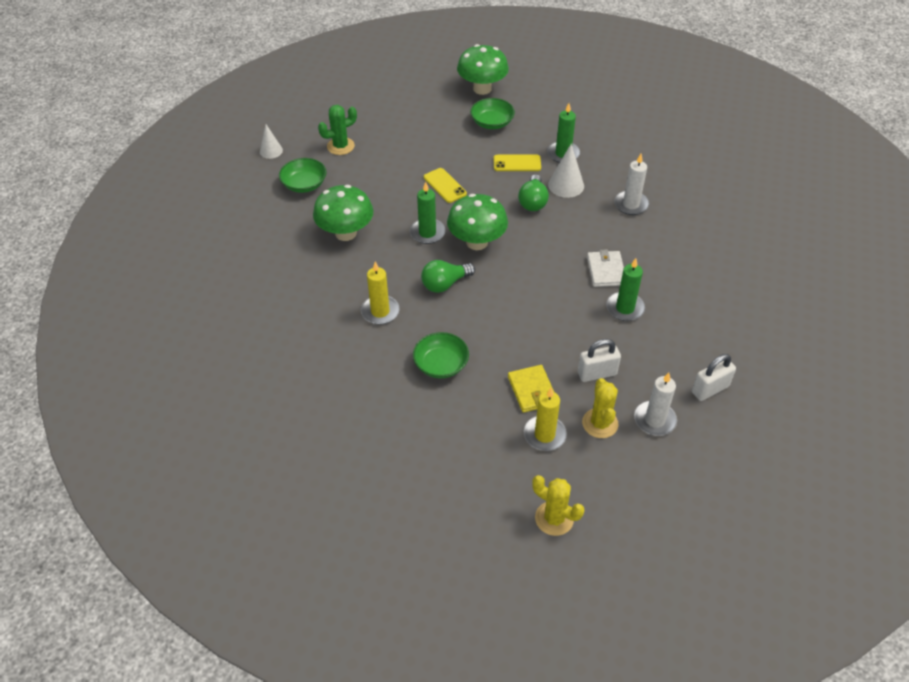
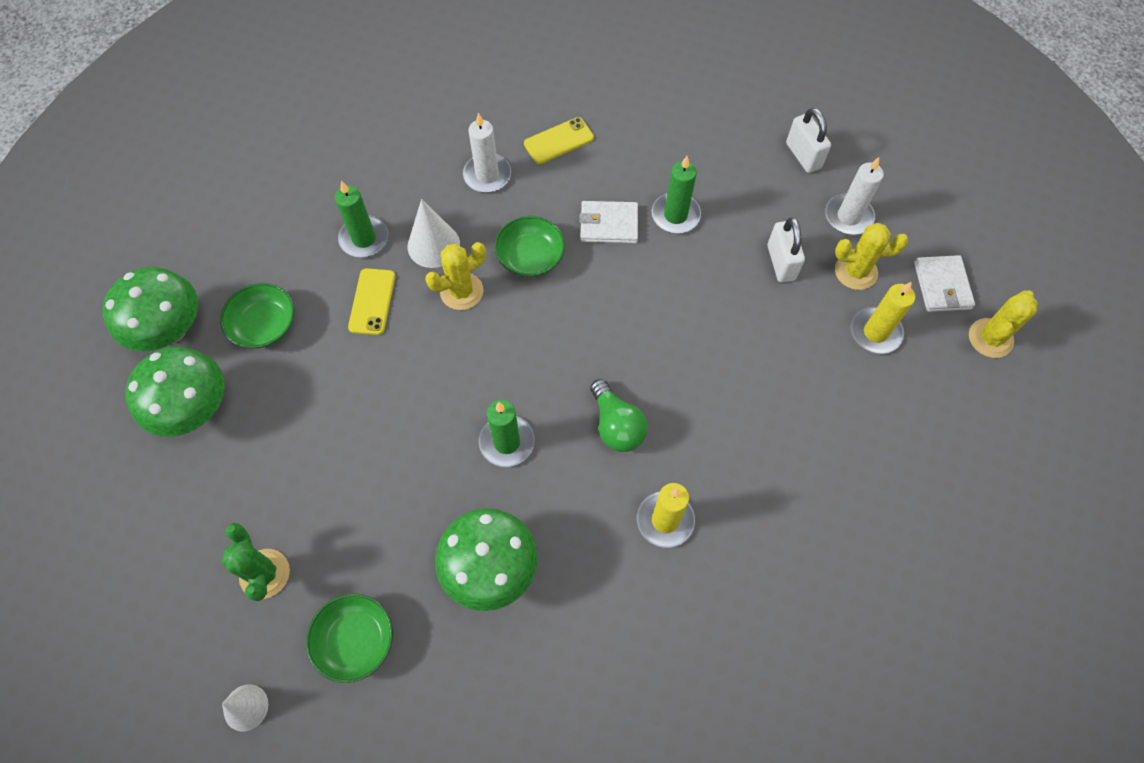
camera: 85 degrees left, 15 degrees up
green bowl [413,332,469,378] -> green bowl moved to [494,216,565,277]
yellow phone [424,168,467,203] -> yellow phone moved to [524,117,594,164]
green mushroom [447,194,508,250] -> green mushroom moved to [125,347,225,437]
yellow wallet [508,365,554,413] -> none
green light bulb [518,174,549,211] -> yellow cactus [425,242,486,310]
none -> white wallet [914,255,975,312]

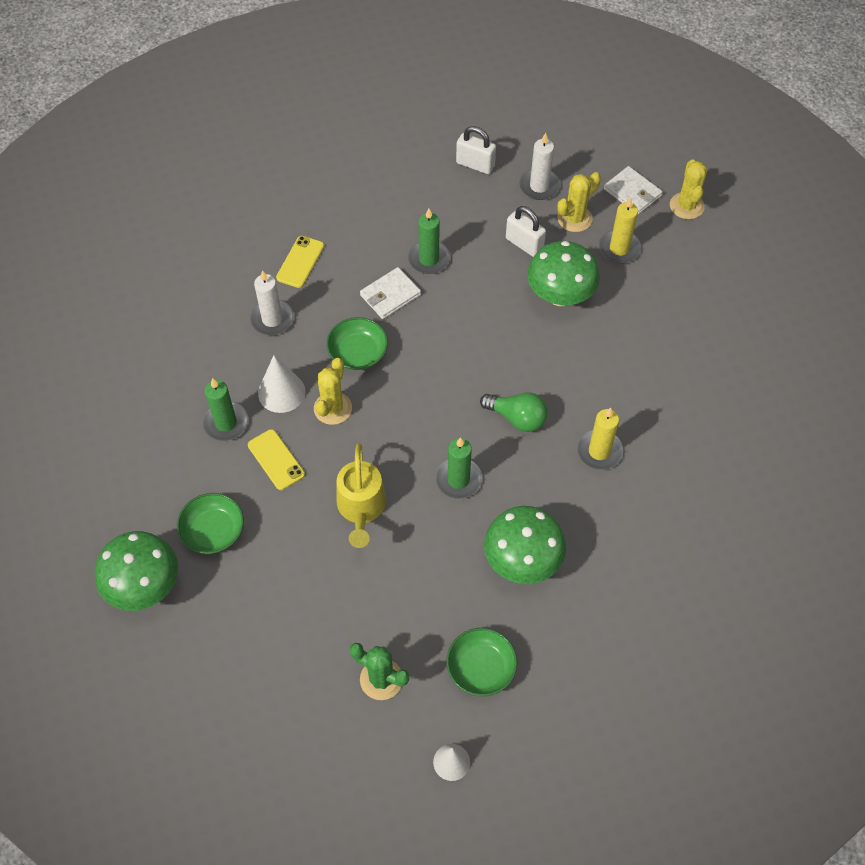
camera: 40 degrees left, 5 degrees down
green mushroom [125,347,225,437] -> green mushroom moved to [527,241,600,306]
none -> yellow watering can [336,443,386,548]

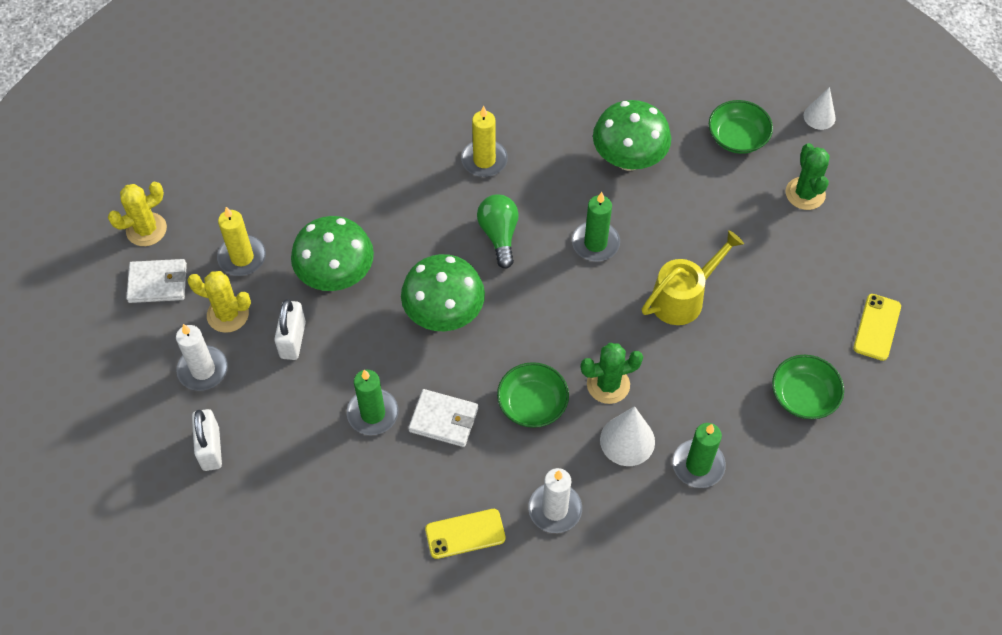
camera: 125 degrees left, 0 degrees up
green mushroom [95,531,178,611] -> green mushroom moved to [401,254,485,331]
yellow phone [248,429,305,490] -> yellow phone moved to [853,294,901,361]
yellow cactus [314,358,352,425] -> green cactus [581,343,643,404]
white wallet [604,166,663,215] -> white wallet turned 75 degrees clockwise [126,259,187,303]

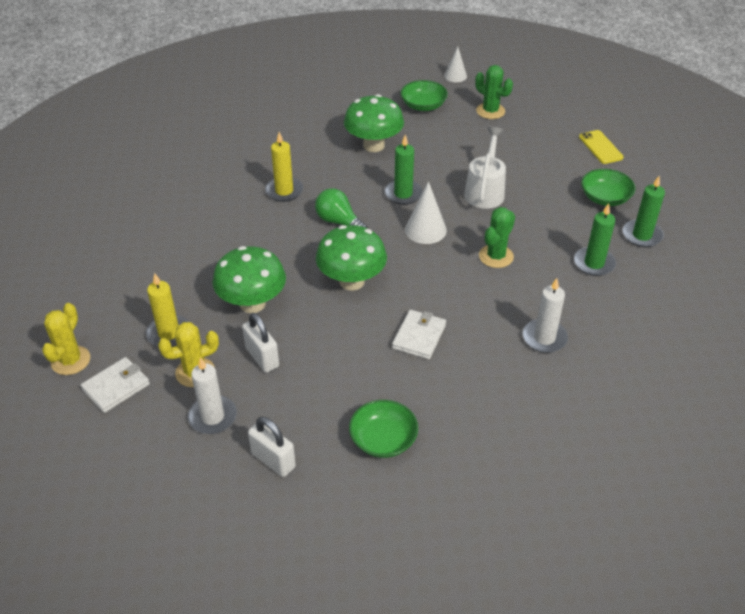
camera: 40 degrees left, 15 degrees down
green candle [347,370,399,435] -> green candle moved to [623,176,665,247]
white wallet [408,389,478,447] -> white wallet turned 45 degrees counterclockwise [392,310,446,359]
yellow phone [425,509,506,559] -> none
green bowl [497,362,569,428] -> green bowl moved to [349,400,418,458]
white cone [600,406,655,466] -> white cone moved to [405,181,447,244]
yellow watering can [642,230,744,325] -> white watering can [464,127,506,209]

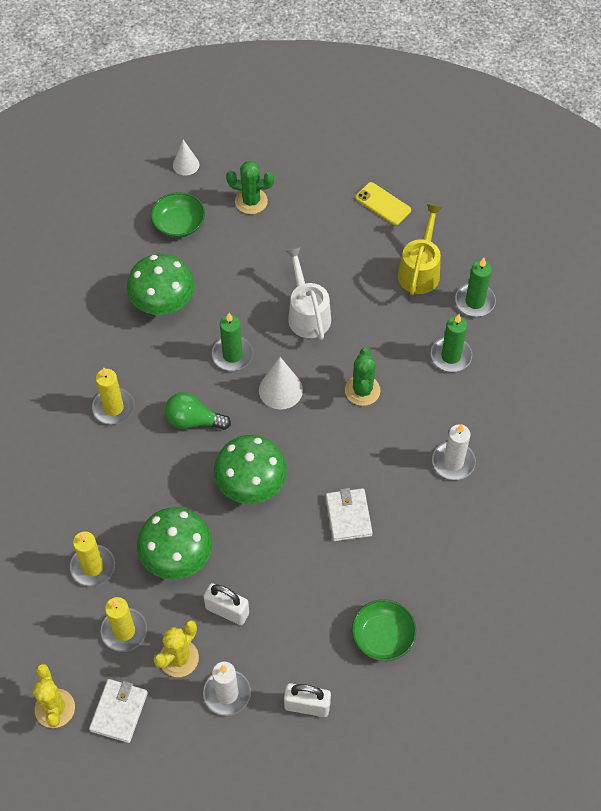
camera: 30 degrees left, 15 degrees up
green bowl [581,169,636,206] -> yellow watering can [398,204,443,295]
none -> yellow candle [70,531,115,587]

